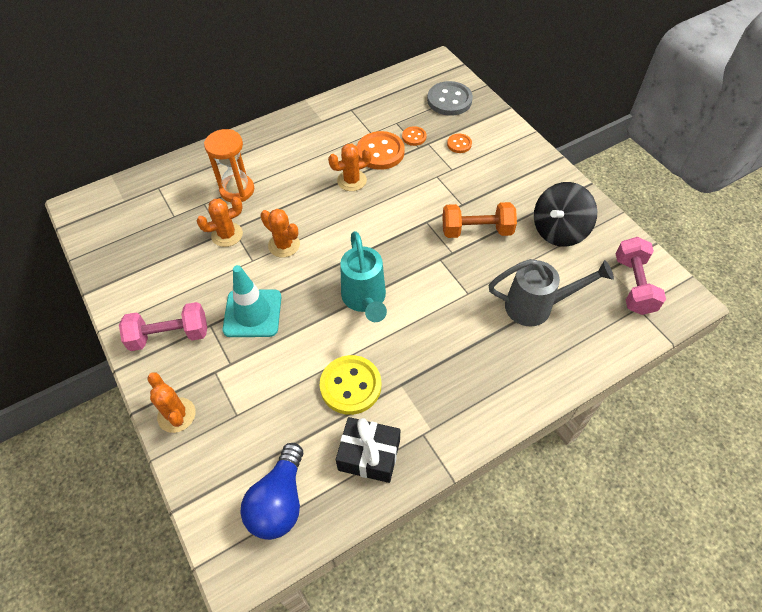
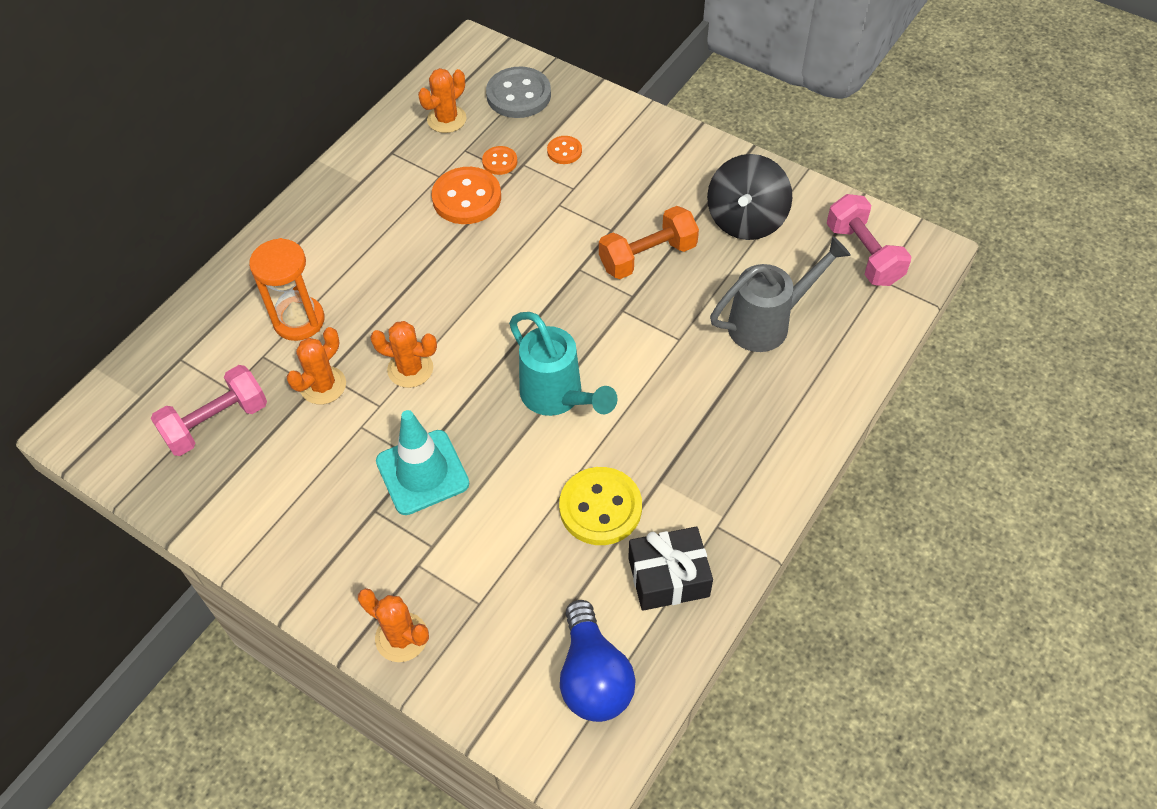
camera: 25 degrees left, 0 degrees up
pink dumbbell [119,302,207,351] -> pink dumbbell moved to [151,365,267,456]
orange cactus [328,144,372,191] -> orange cactus moved to [418,68,467,133]

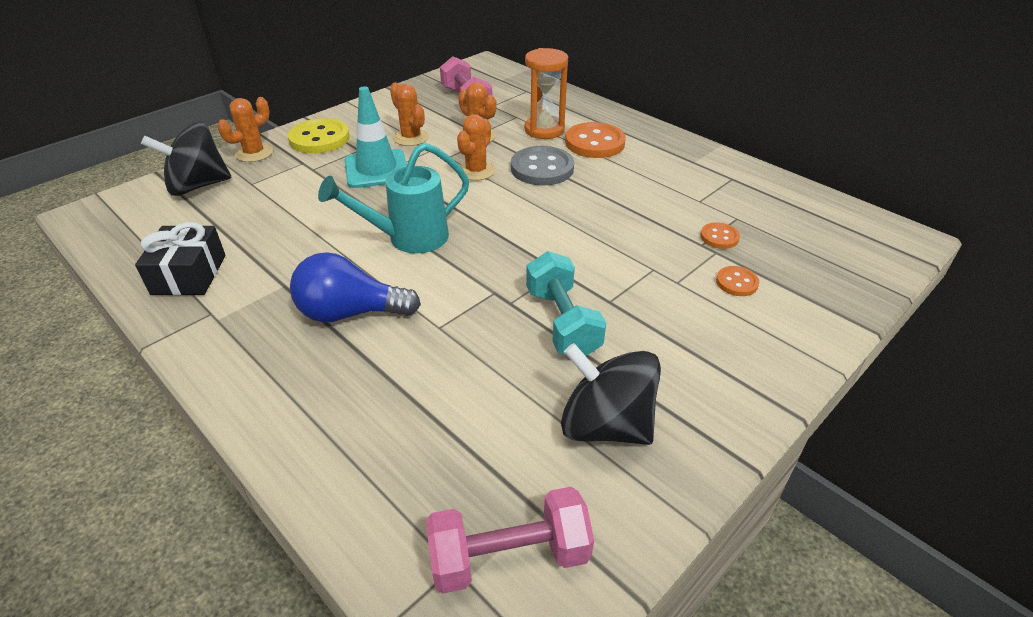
camera: 100 degrees right, 15 degrees down
orange cactus [418,68,467,133] -> orange cactus moved to [390,82,429,146]
orange button [431,167,501,224] -> orange button moved to [565,122,626,158]
grey button [486,67,551,118] -> grey button moved to [511,146,574,186]
yellow button [559,467,642,545] -> yellow button moved to [288,118,350,154]
blue light bulb [560,600,636,722] -> blue light bulb moved to [290,252,421,322]
orange dumbbell [599,206,699,279] -> turquoise dumbbell [526,251,606,356]
grey watering can [710,236,851,352] -> none
none -> black spinning top [141,122,231,196]

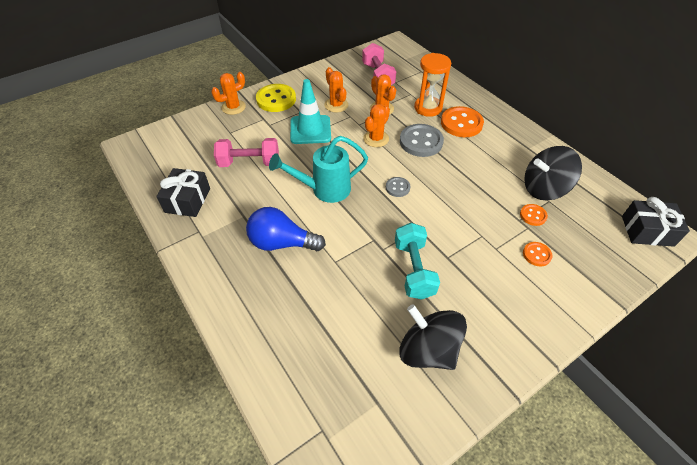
camera: 10 degrees right, 10 degrees up
black spinning top [141,122,231,196] -> black spinning top moved to [524,146,582,200]
pink dumbbell [426,487,594,594] -> pink dumbbell moved to [214,138,279,167]
none -> grey button [386,177,410,197]
none -> black gift [622,197,690,247]

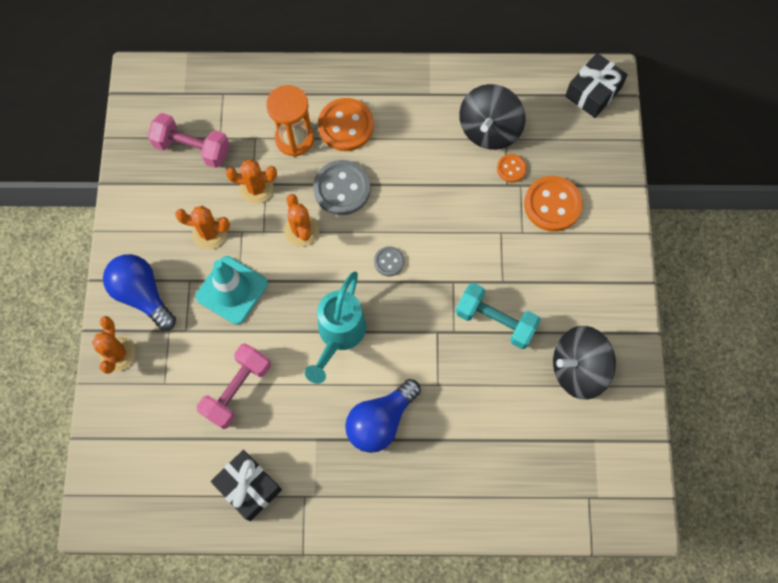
camera: 55 degrees left, 20 degrees up
yellow button [256,84,296,112] -> blue light bulb [103,254,176,331]
orange button [523,242,553,266] -> orange button [524,176,583,232], size x1.92

